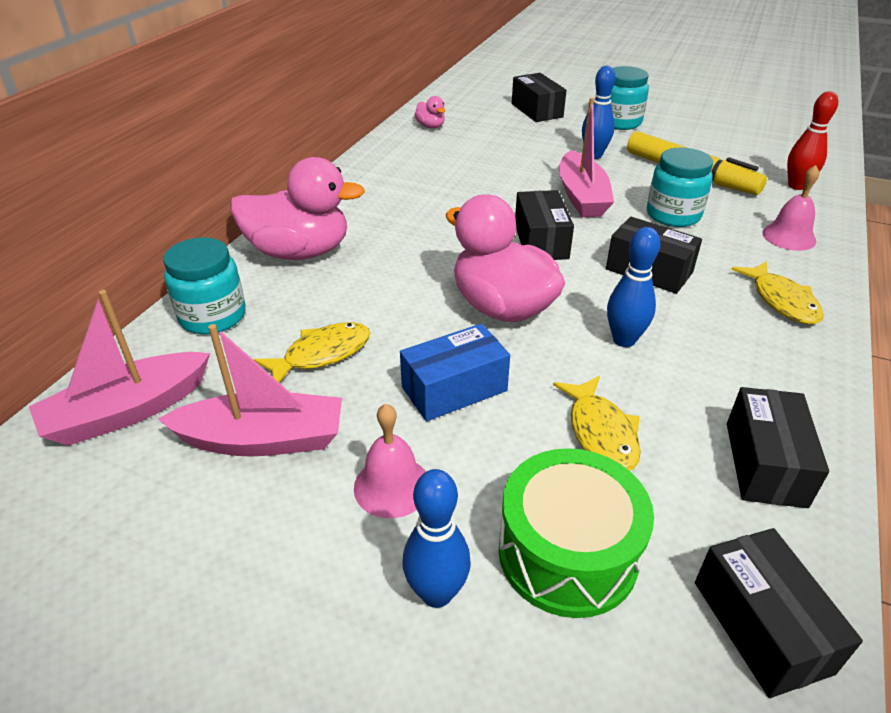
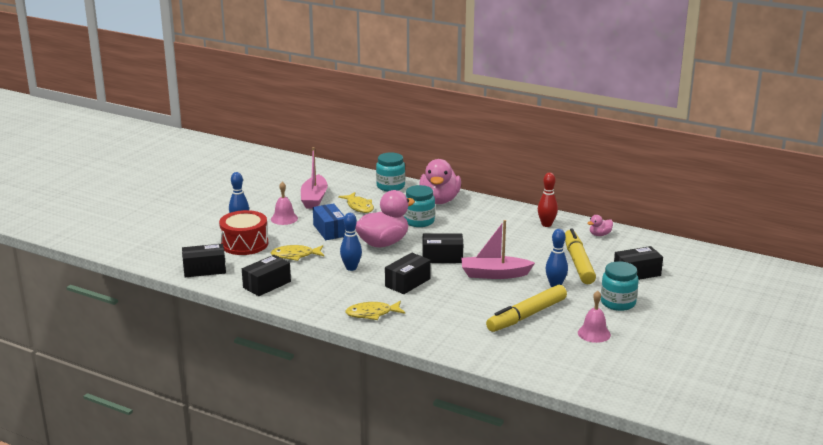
camera: 95 degrees right, 15 degrees down
pink boat [29,290,210,446] -> none
green drum [499,448,654,618] -> red drum [219,210,268,255]
turquoise jar [647,147,713,227] -> turquoise jar moved to [404,185,435,227]
black box [727,387,829,508] -> black box turned 60 degrees counterclockwise [242,255,291,296]
pink bell [762,165,819,251] -> pink bell moved to [578,291,611,343]
red bowling pin [787,91,838,190] -> red bowling pin moved to [538,173,558,227]
none -> yellow marker [565,228,596,284]

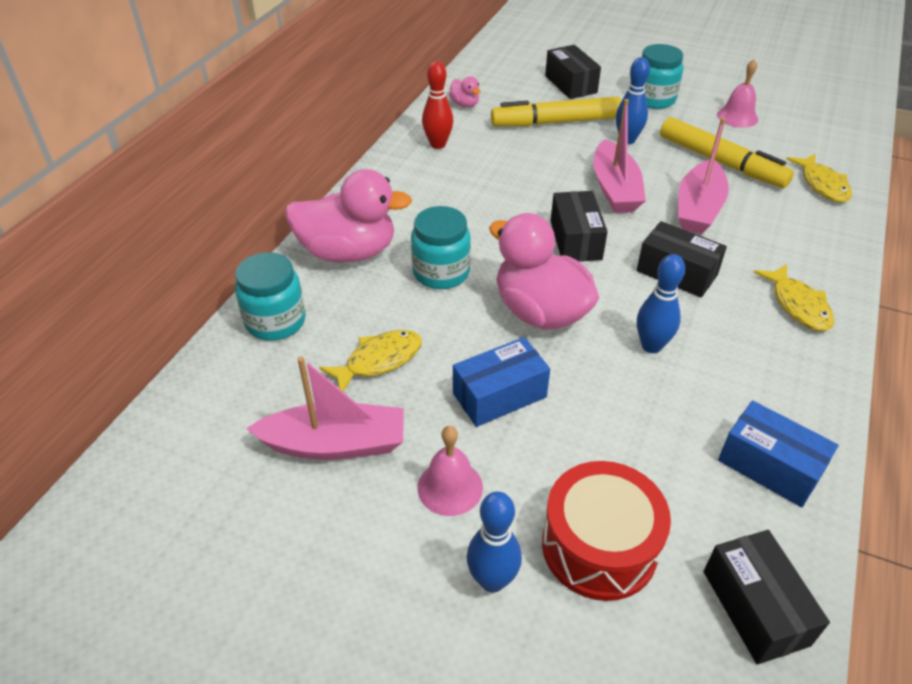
camera: 95 degrees left, 20 degrees up
black box [242,255,291,296] -> blue box [718,400,839,507]
yellow fish [271,245,324,261] -> yellow fish moved to [786,154,852,202]
none -> pink boat [678,118,729,234]

